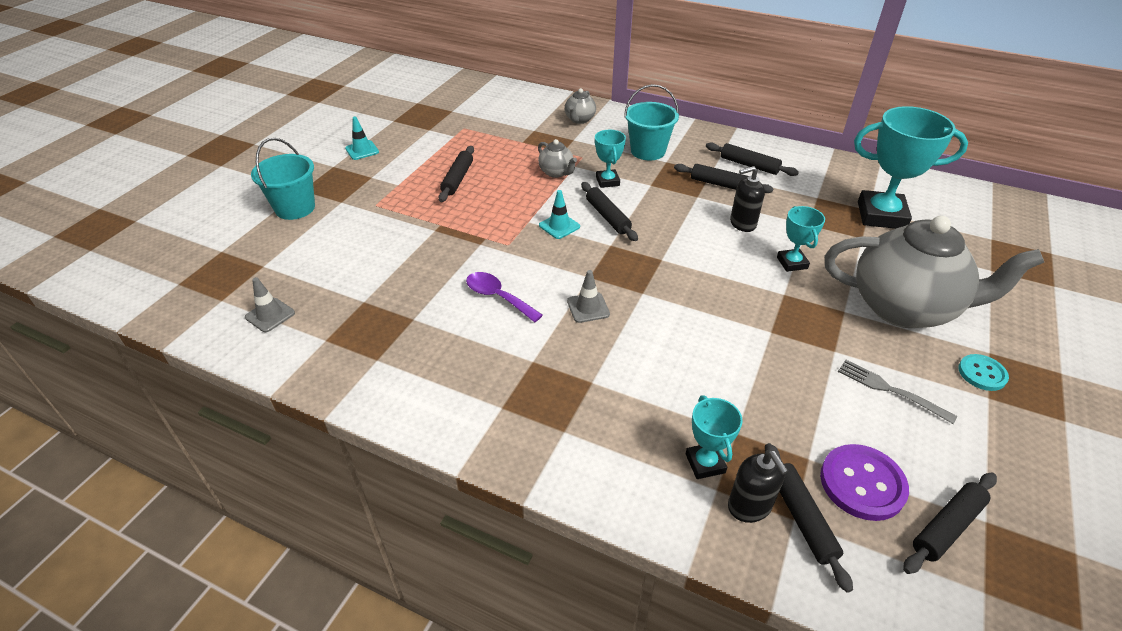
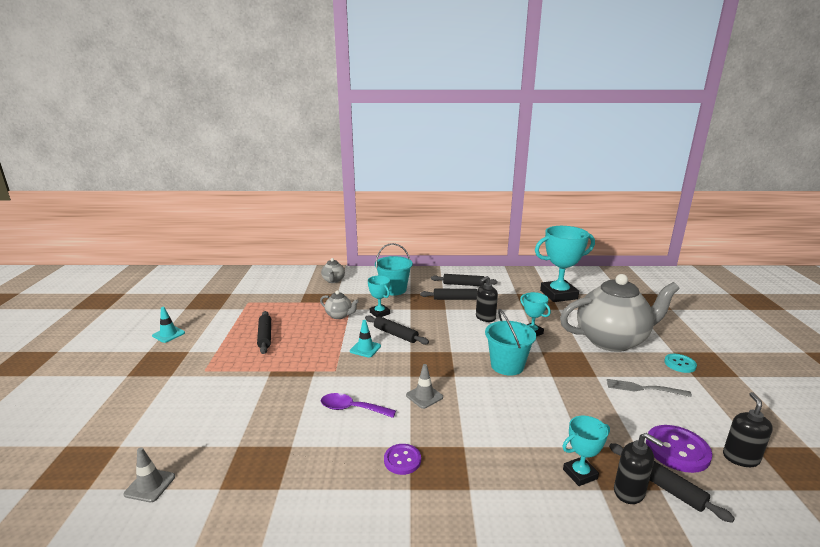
camera: 25 degrees left, 20 degrees down
turquoise bucket [251,138,315,220] -> turquoise bucket moved to [485,309,536,376]
turquoise trophy [686,395,743,479] -> turquoise trophy turned 75 degrees counterclockwise [562,416,610,486]
black rolling pin [903,473,997,574] -> black soap dispenser [723,392,773,467]
none -> purple button [384,444,421,475]

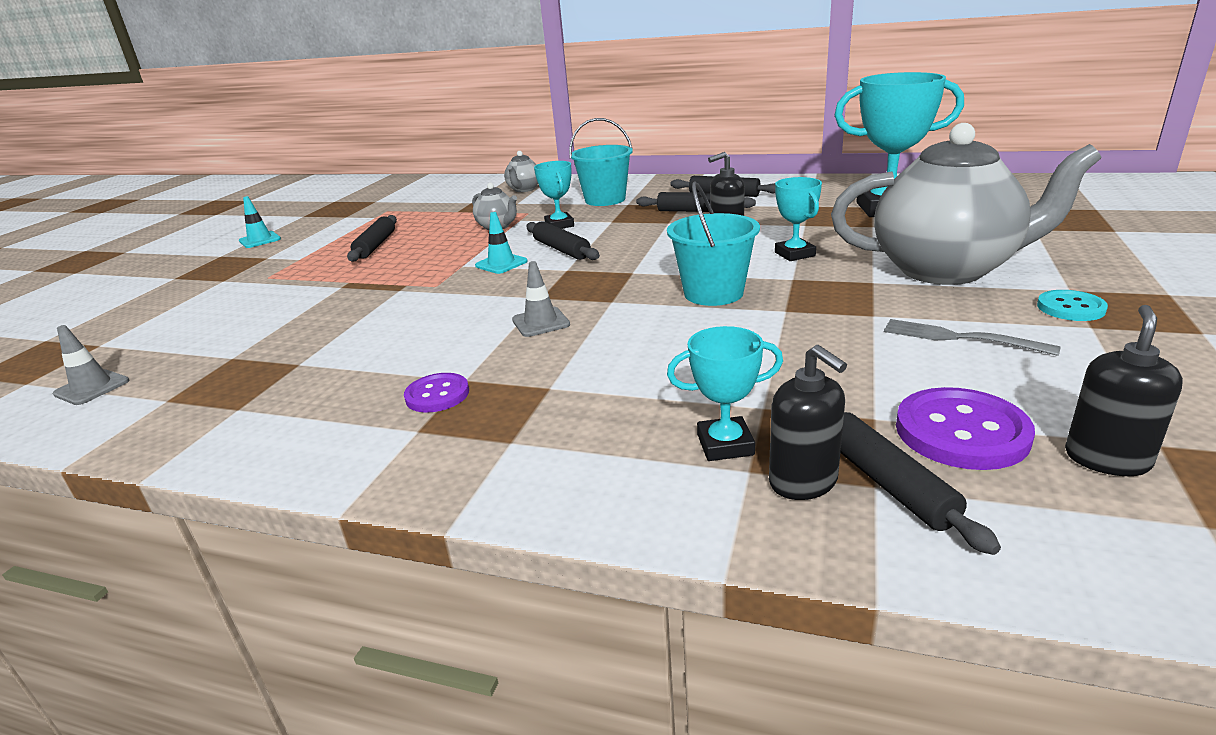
camera: 20 degrees right, 5 degrees up
purple spoon [321,393,396,418] -> none

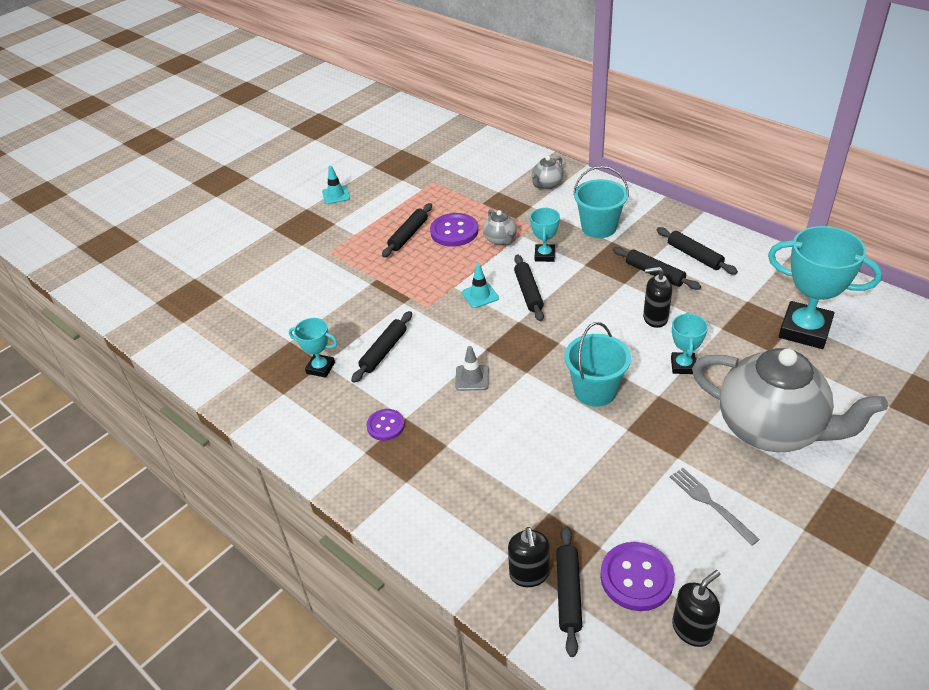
camera: 25 degrees right, 15 degrees up
grey traffic cone [53,325,129,405] -> none
turquoise trophy [667,326,783,461] -> turquoise trophy moved to [289,318,338,378]
turquoise button [1037,290,1108,321] -> none
none -> black rolling pin [351,311,412,383]
none -> purple button [430,213,478,247]

